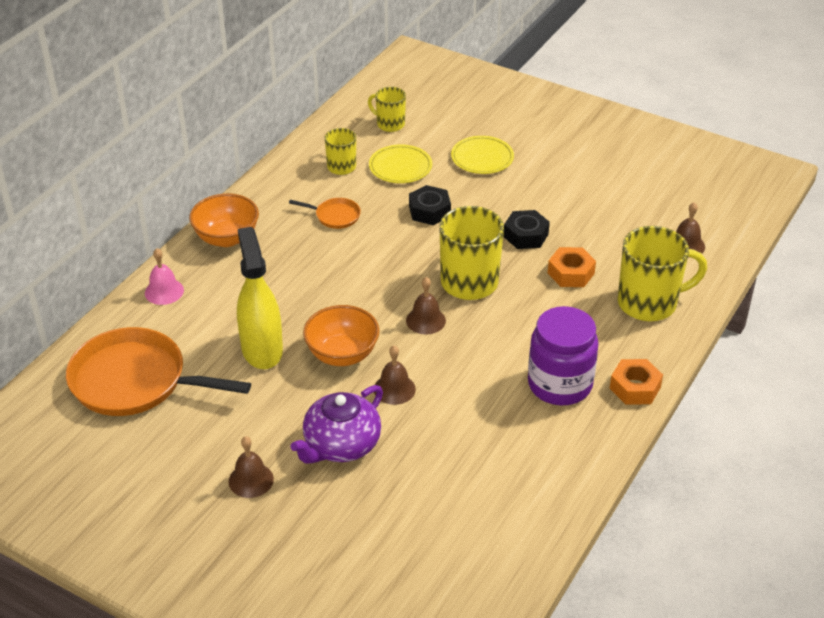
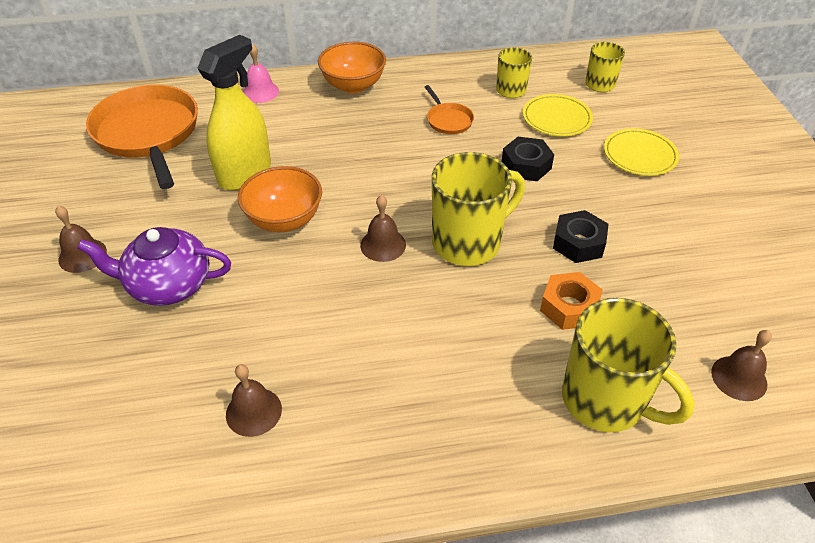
camera: 50 degrees right, 5 degrees up
brown bell [374,345,416,405] -> brown bell moved to [226,364,282,437]
purple jar [528,306,599,405] -> none
orange nut [610,359,663,405] -> none

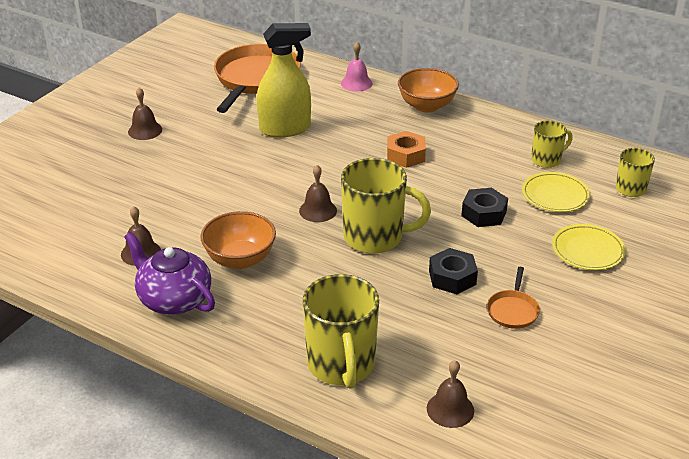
camera: 40 degrees right, 10 degrees down
purple teapot [77,227,231,306] -> purple teapot moved to [124,232,215,315]
orange bowl [238,166,322,232] -> orange bowl moved to [200,211,276,269]
orange pan [425,85,474,134] -> orange pan moved to [487,267,540,329]
orange nut [540,272,603,330] -> orange nut moved to [387,131,426,168]

